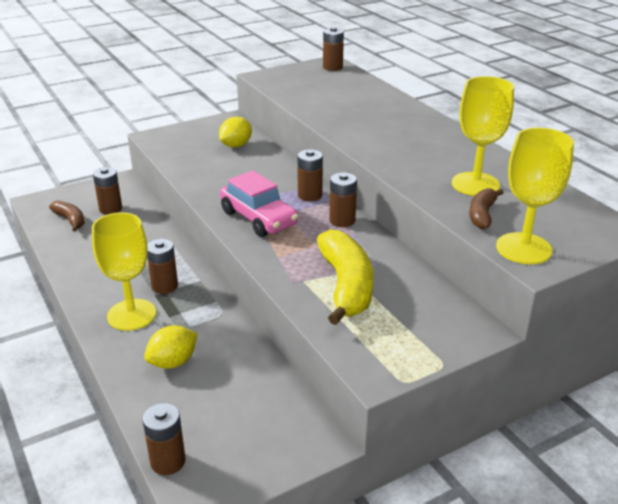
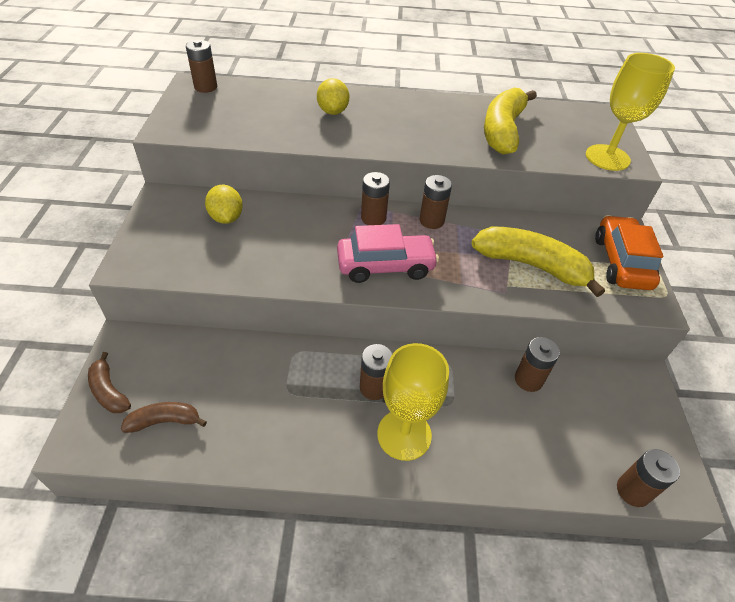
camera: 60 degrees left, 15 degrees up
brown battery [93,167,122,215] -> brown battery moved to [515,337,560,392]
yellow lemon [144,325,198,369] -> yellow lemon moved to [317,78,349,115]
yellow goblet [452,76,514,196] -> yellow banana [484,88,537,155]
brown banana [469,188,504,229] -> brown banana moved to [88,352,131,413]
none -> orange car [595,215,663,290]

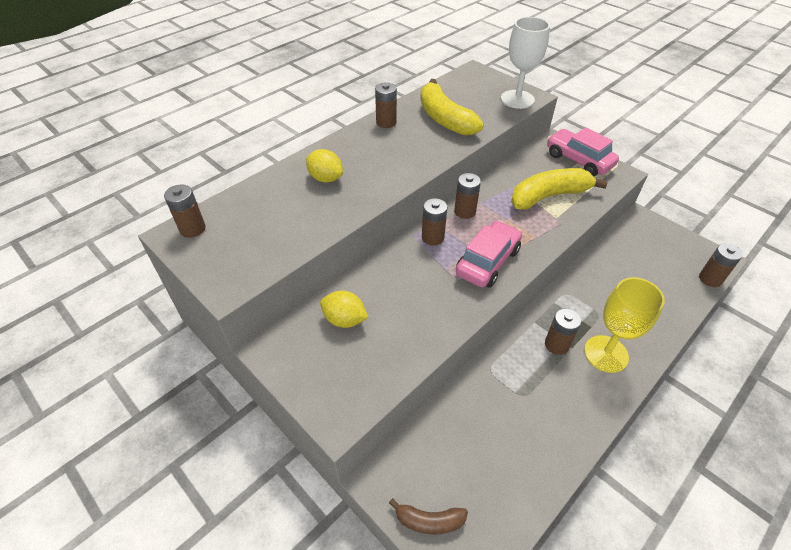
camera: 45 degrees left, 0 degrees up
brown banana [121,402,207,433] -> none
brown battery [515,337,560,392] -> brown battery moved to [375,83,397,128]
yellow goblet [586,53,675,171] -> white goblet [501,17,550,109]
orange car [595,215,663,290] -> pink car [547,128,619,177]

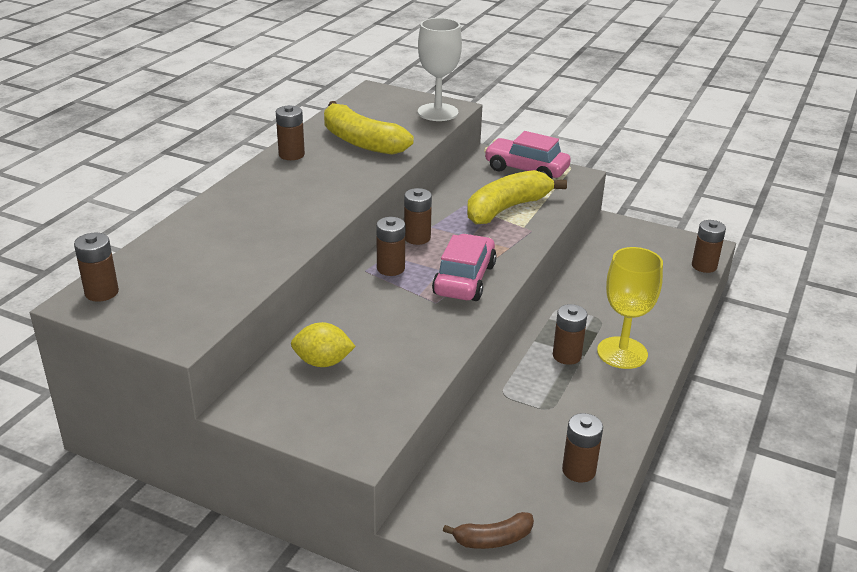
camera: 20 degrees left, 15 degrees down
yellow lemon [306,149,343,183] -> none
none -> brown battery [562,413,603,483]

